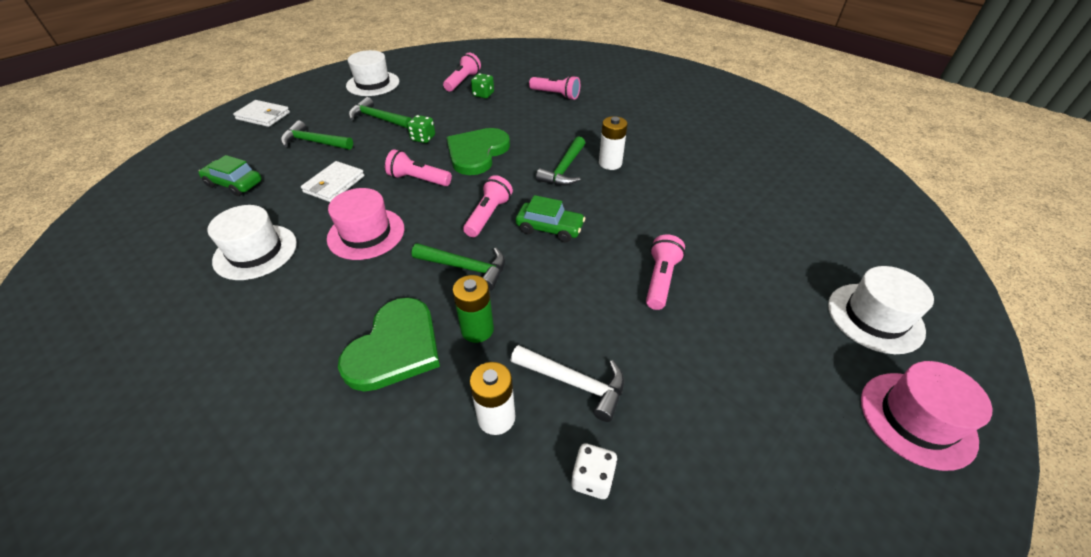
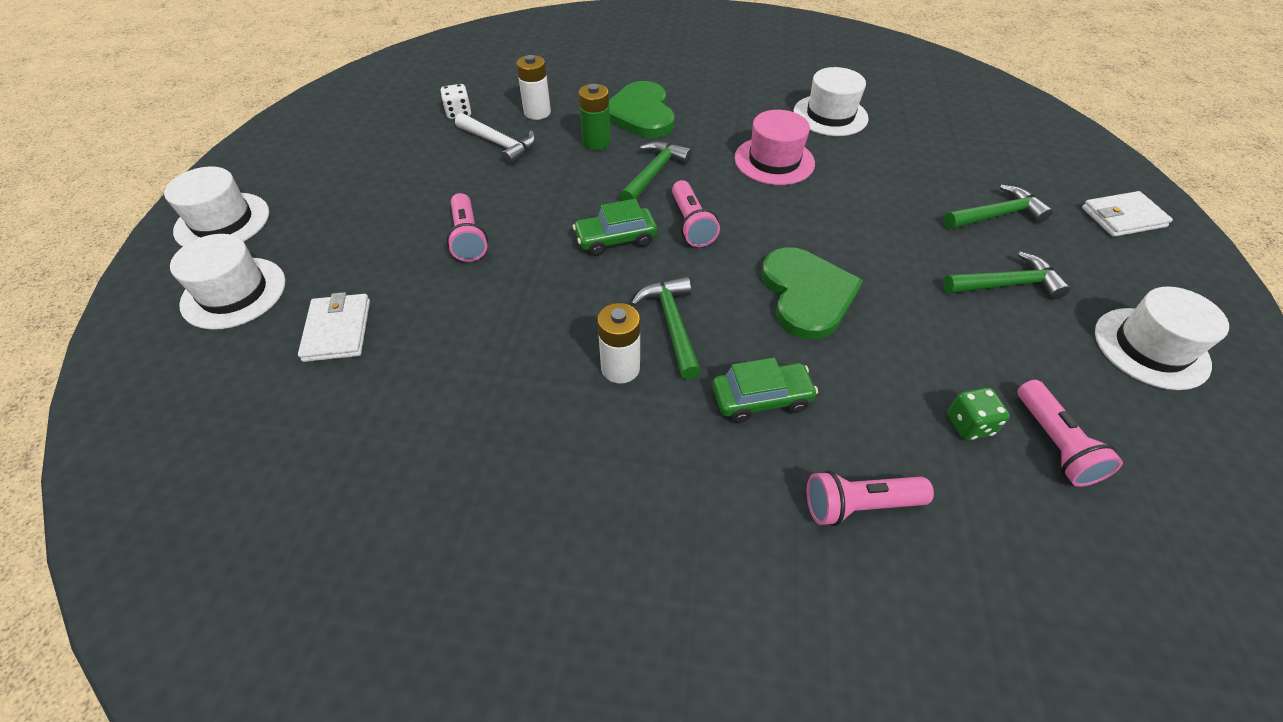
camera: 145 degrees right, 5 degrees up
green car [198,155,262,196] -> green car moved to [712,358,818,423]
white wallet [301,161,365,202] -> white wallet moved to [298,292,370,362]
pink flashlight [385,149,452,186] -> none
green dice [407,115,435,143] -> none
green hammer [412,243,505,291] -> green hammer turned 135 degrees clockwise [620,141,692,201]
white hammer [511,345,624,422] -> white hammer turned 135 degrees counterclockwise [455,113,536,165]
pink hat [861,361,992,471] -> white hat [164,167,269,247]

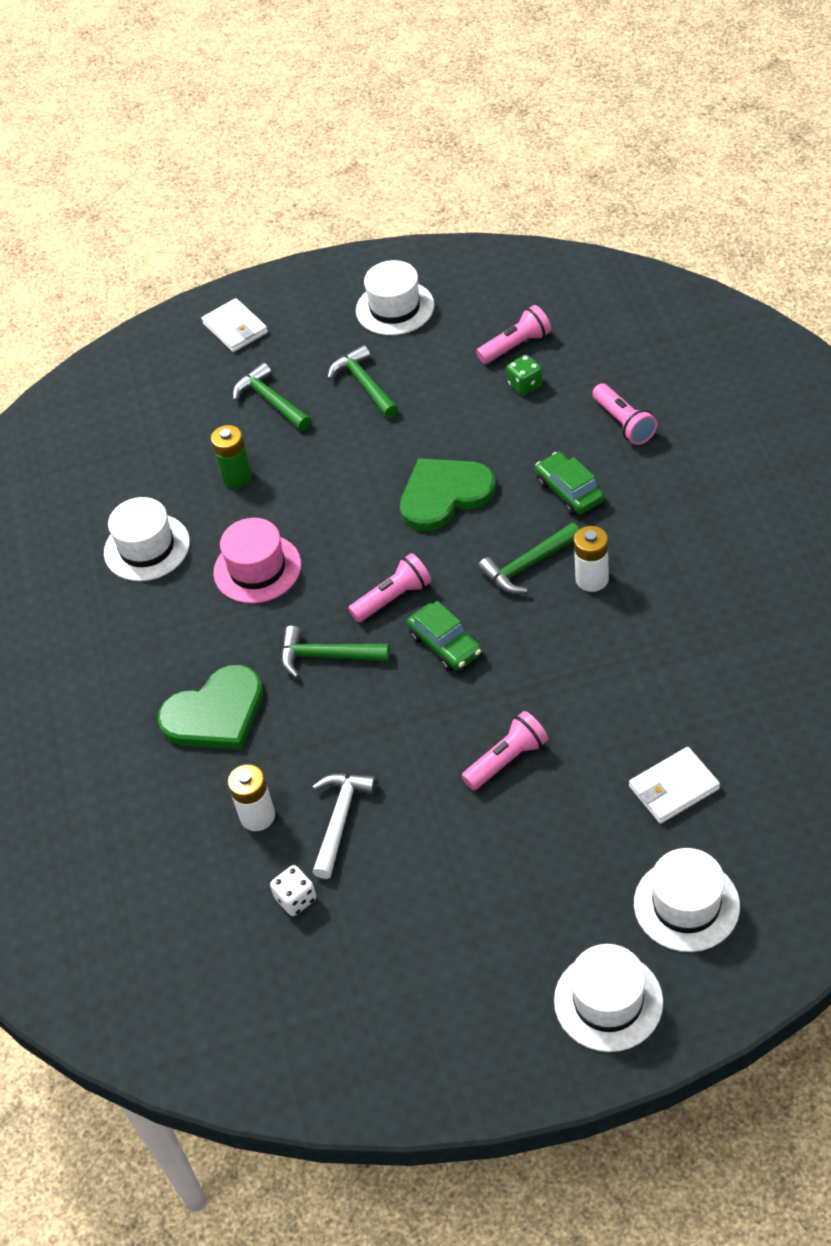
camera: 105 degrees left, 0 degrees up
green battery [579,84,611,151] -> green battery moved to [211,425,252,488]

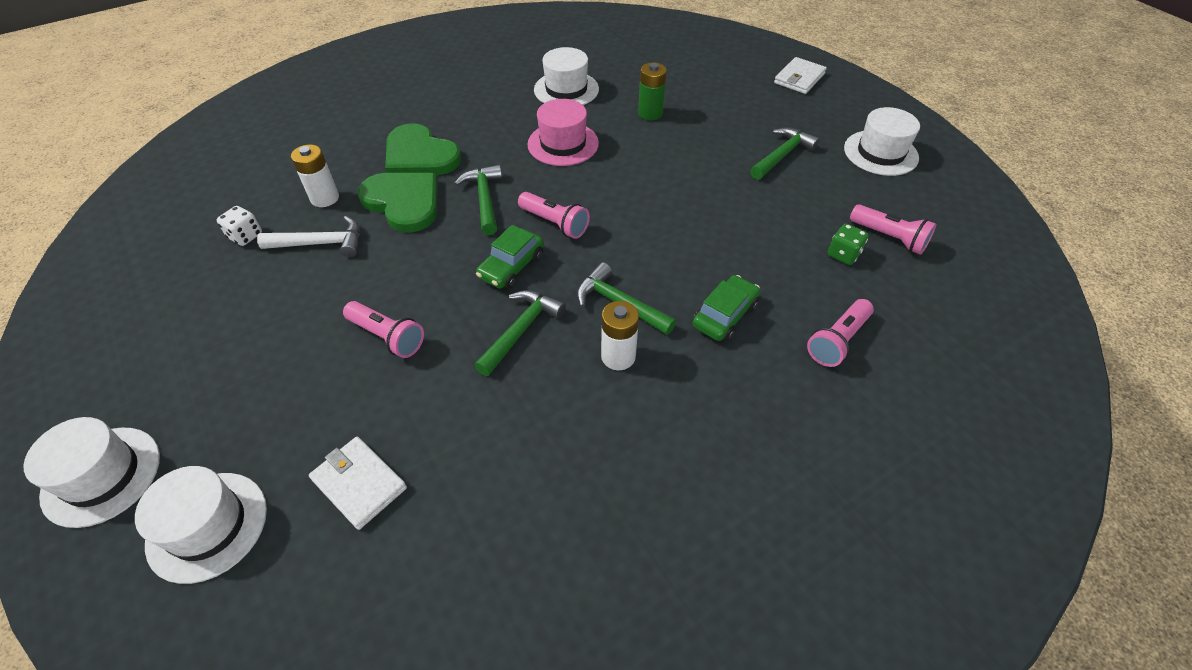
camera: 65 degrees right, 0 degrees up
green hammer [233,362,311,431] -> green hammer moved to [474,290,566,376]
green heart [400,458,496,531] -> green heart moved to [358,173,438,233]

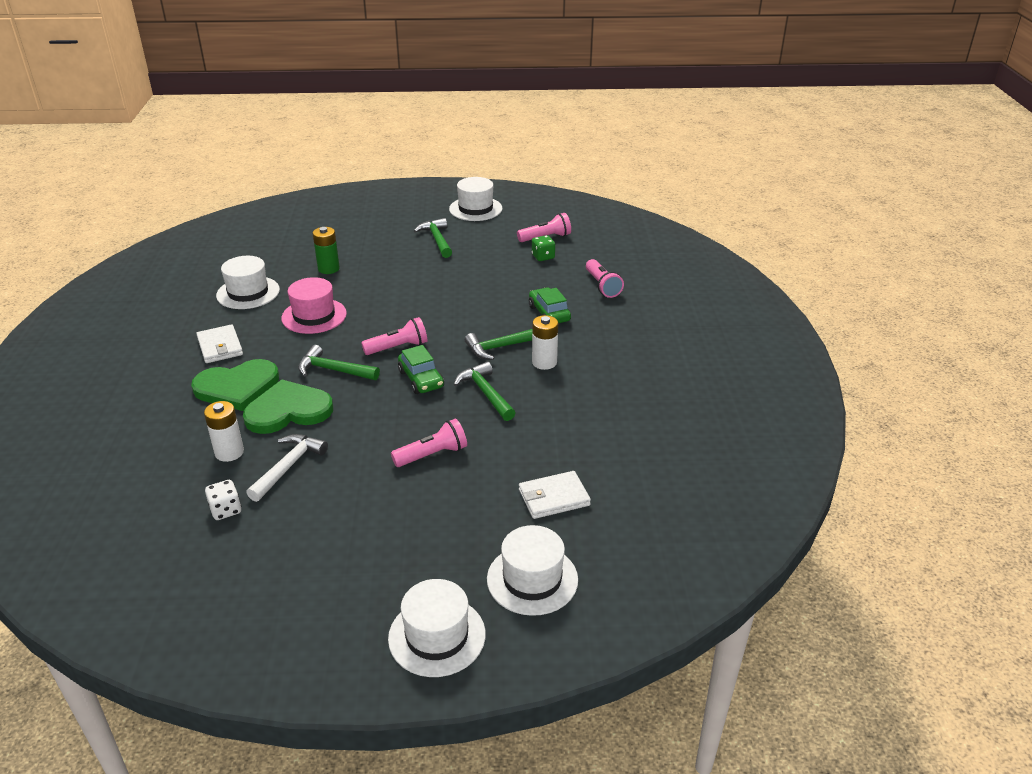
camera: 60 degrees left, 15 degrees down
white wallet [774,57,827,94] -> white wallet moved to [196,324,243,363]

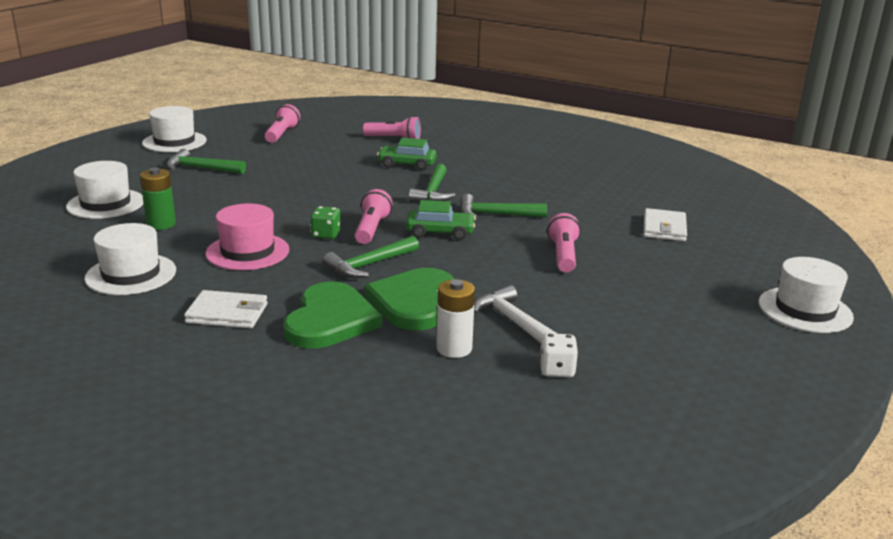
camera: 60 degrees left, 10 degrees down
white hat [487,525,578,616] -> white hat moved to [66,161,144,219]
green dice [532,235,555,261] -> green dice moved to [310,206,341,239]
white battery [532,315,558,370] -> none

